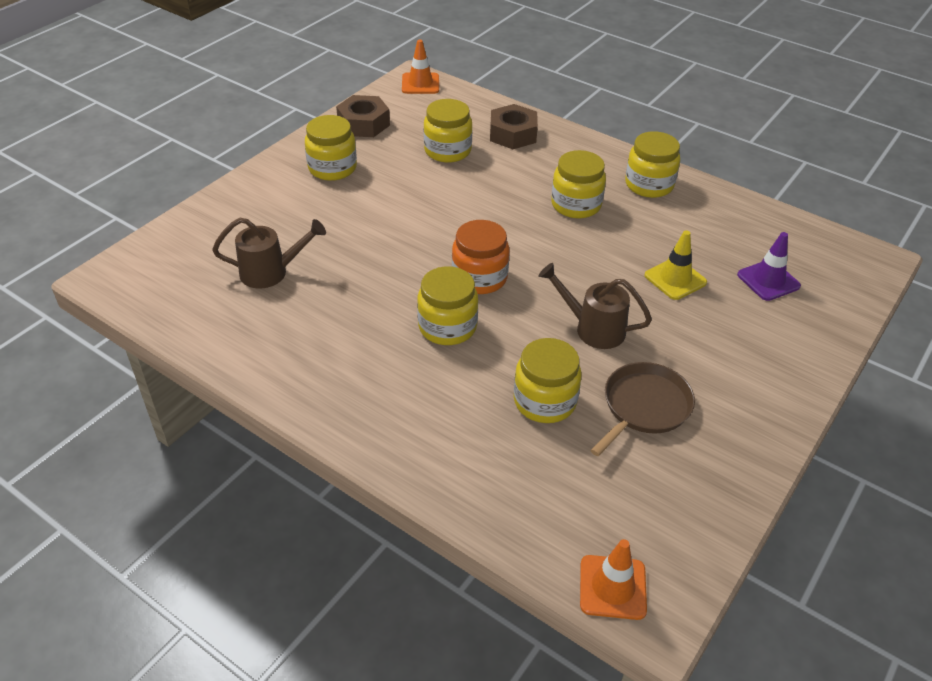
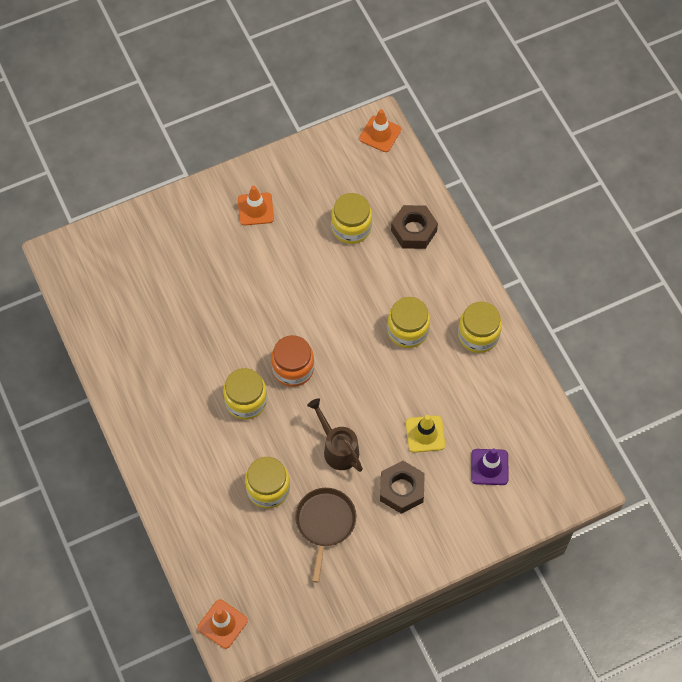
camera: 30 degrees right, 20 degrees up
brown watering can [212,218,326,289] -> none
yellow jar [305,115,357,181] -> orange traffic cone [238,186,274,225]
brown nut [336,95,390,137] -> brown nut moved to [380,461,425,514]
brown pan [590,362,695,456] -> brown pan turned 60 degrees counterclockwise [295,488,356,582]

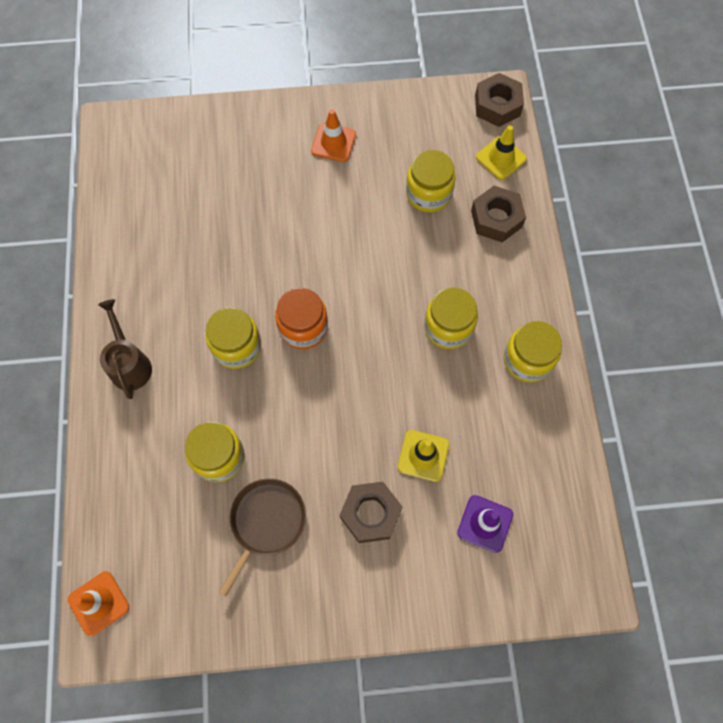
camera: 20 degrees right, 5 degrees up
brown watering can [307,398,363,472] -> brown watering can moved to [98,299,152,399]
orange traffic cone [359,109,401,152] -> brown nut [475,73,524,127]
none -> yellow traffic cone [476,125,527,180]

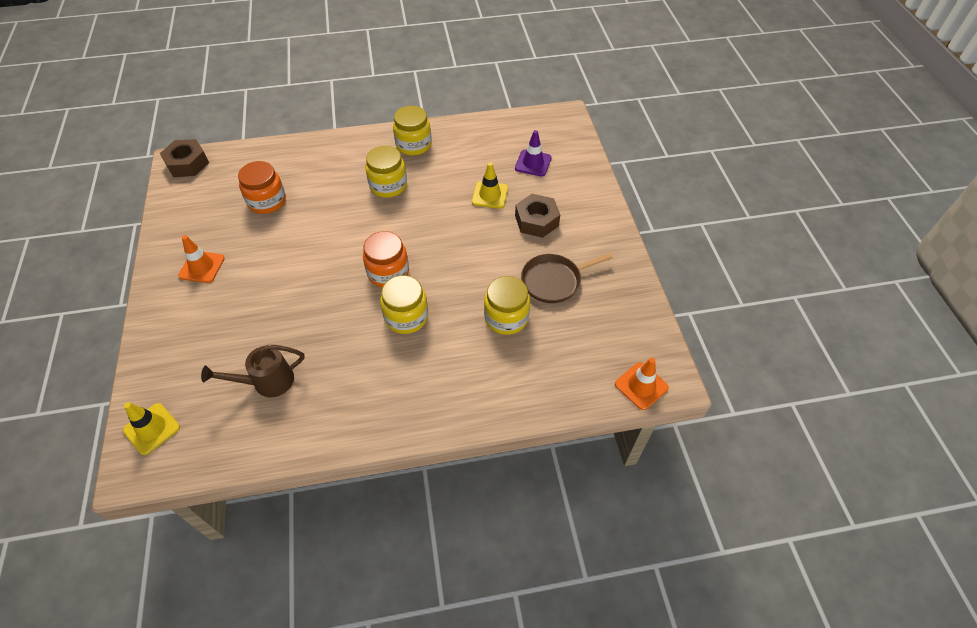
camera: 95 degrees left, 15 degrees down
brown watering can [98,299,152,399] -> brown watering can moved to [201,345,305,397]
brown pan [218,478,306,597] -> brown pan turned 45 degrees counterclockwise [521,253,613,303]
yellow jar [406,150,456,212] -> orange jar [238,161,286,214]
brown nut [471,186,526,242] -> none
yellow traffic cone [476,125,527,180] -> yellow traffic cone moved to [123,402,180,455]

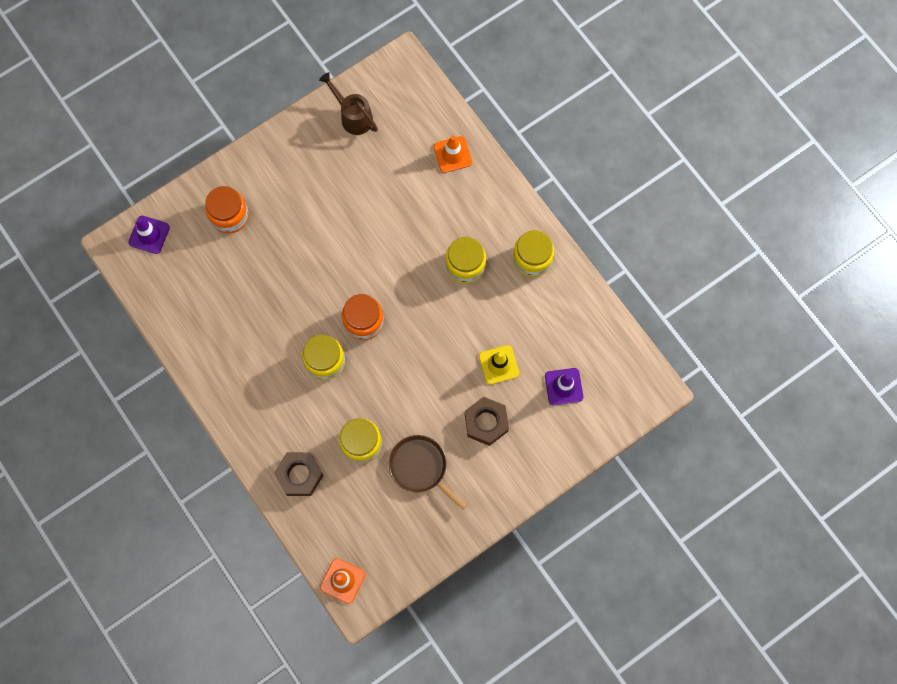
camera: 65 degrees right, 20 degrees up
yellow traffic cone [123,402,180,455] -> purple traffic cone [128,216,170,254]
brown nut [160,139,209,177] -> brown nut moved to [274,452,324,496]
orange traffic cone [178,235,225,283] -> orange traffic cone moved to [434,135,472,173]
brown watering can [201,345,305,397] -> brown watering can moved to [319,72,378,135]
orange jar [238,161,286,214] -> orange jar moved to [205,186,249,234]

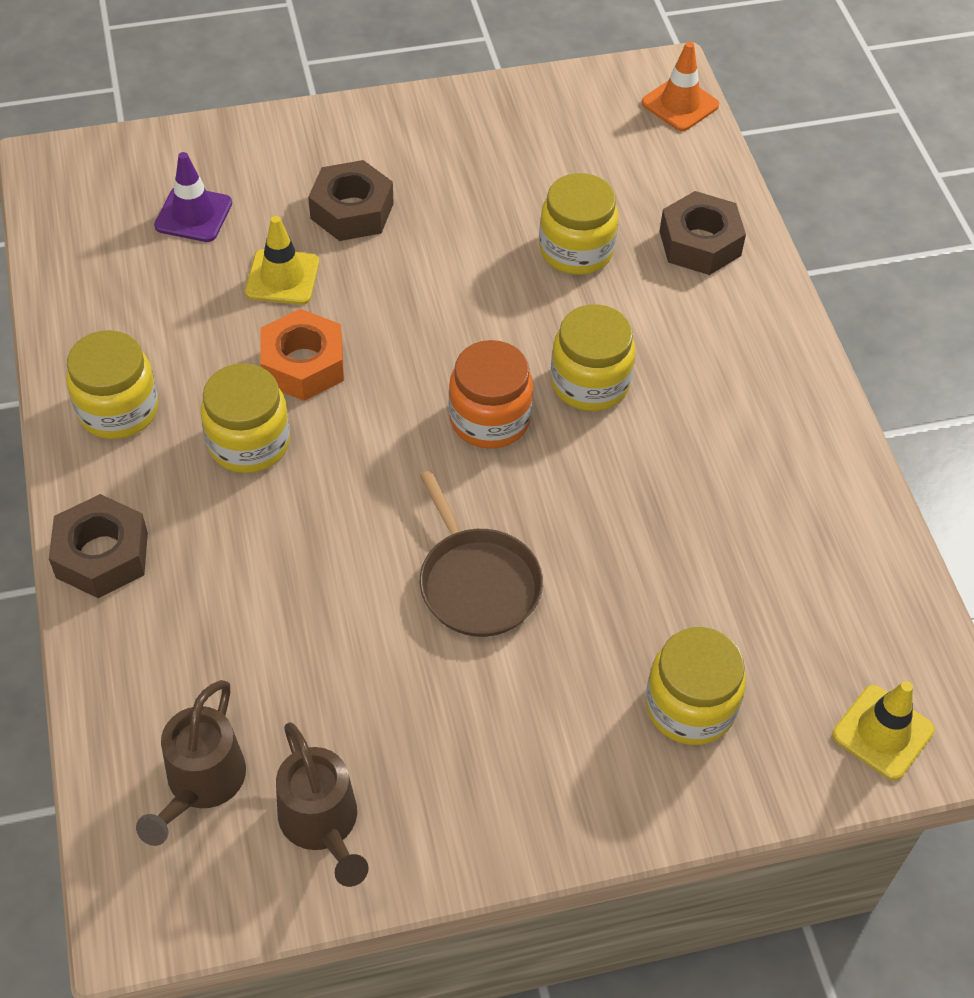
camera: 160 degrees left, 20 degrees down
purple traffic cone [128,216,170,254] -> yellow traffic cone [832,681,935,780]
orange jar [205,186,249,234] -> yellow jar [645,627,746,745]
brown pan [389,435,467,510] -> brown pan moved to [420,471,543,637]
orange traffic cone [434,135,472,173] -> none
none -> brown nut [49,494,148,598]
none -> brown watering can [136,680,246,846]
none -> orange nut [260,309,344,401]

